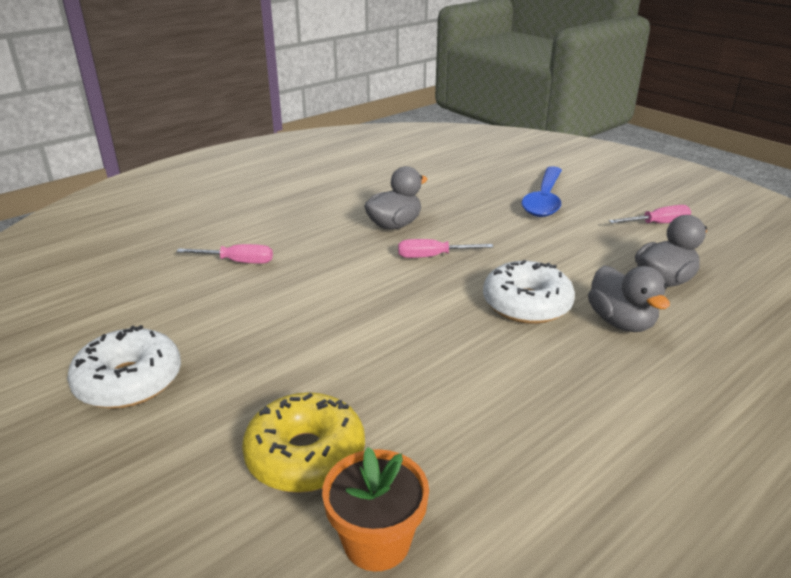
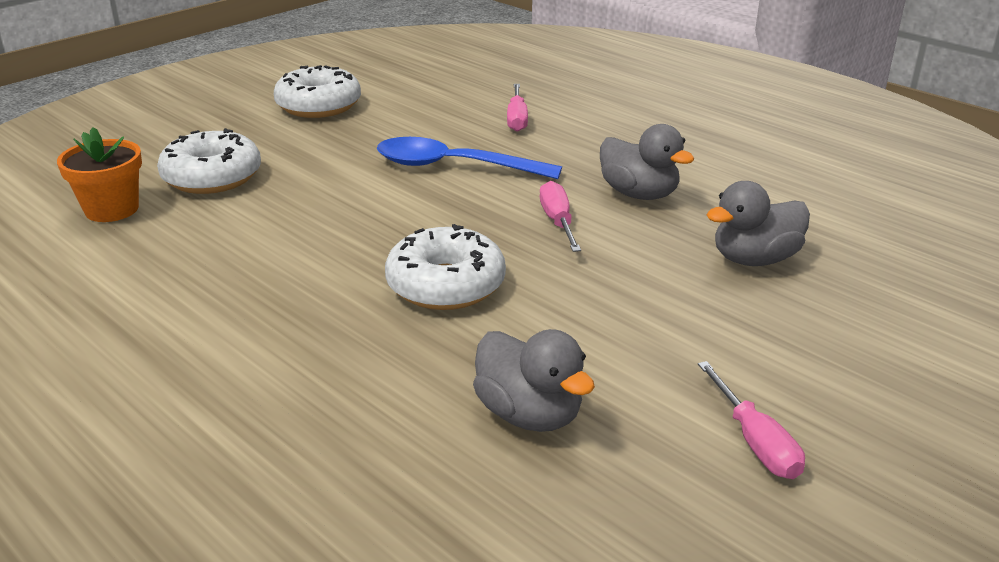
camera: 85 degrees right, 0 degrees up
yellow donut [242,392,365,493] -> white donut [157,128,261,194]
blue spoon [522,166,562,217] -> blue spoon moved to [377,137,562,179]
grey duck [588,265,670,332] -> grey duck moved to [706,181,810,266]

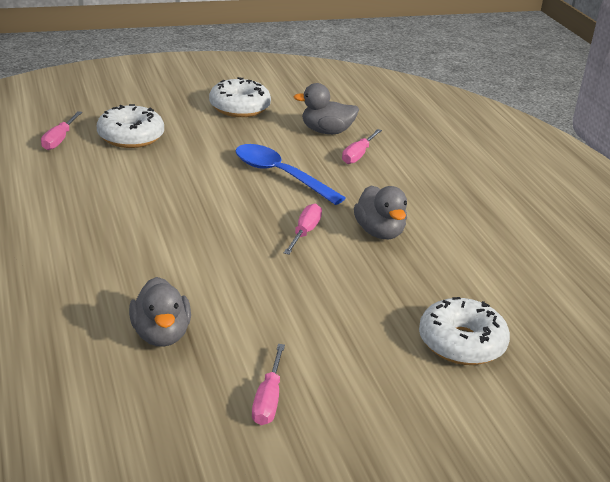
camera: 25 degrees right, 0 degrees up
orange flower pot [57,127,142,222] -> pink screwdriver [41,111,82,150]
white donut [385,224,506,310] -> white donut moved to [419,297,510,365]
grey duck [706,181,810,266] -> grey duck moved to [293,83,359,134]

